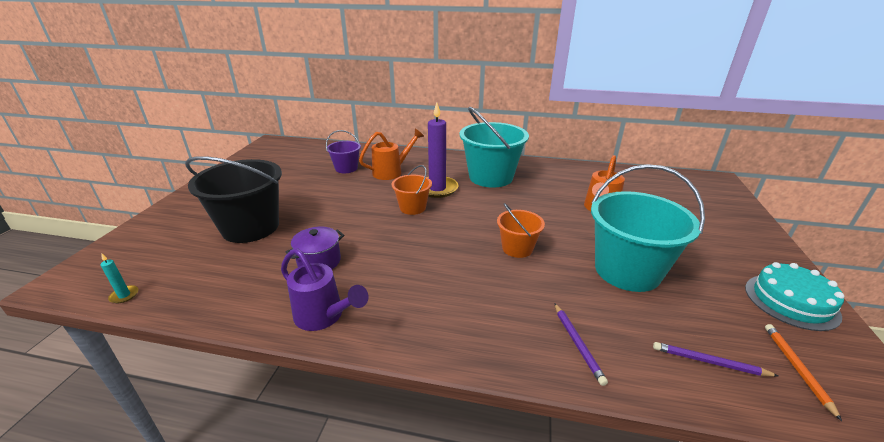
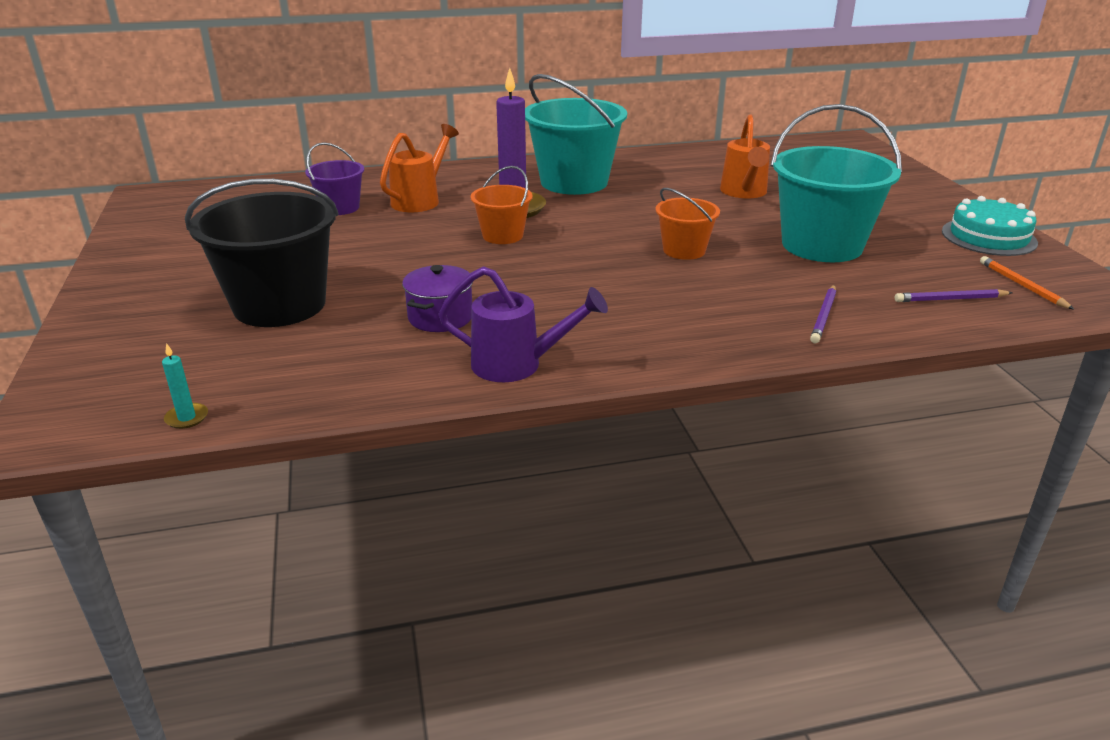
camera: 25 degrees left, 0 degrees up
purple pencil [554,303,608,386] -> purple pencil turned 60 degrees clockwise [810,285,836,343]

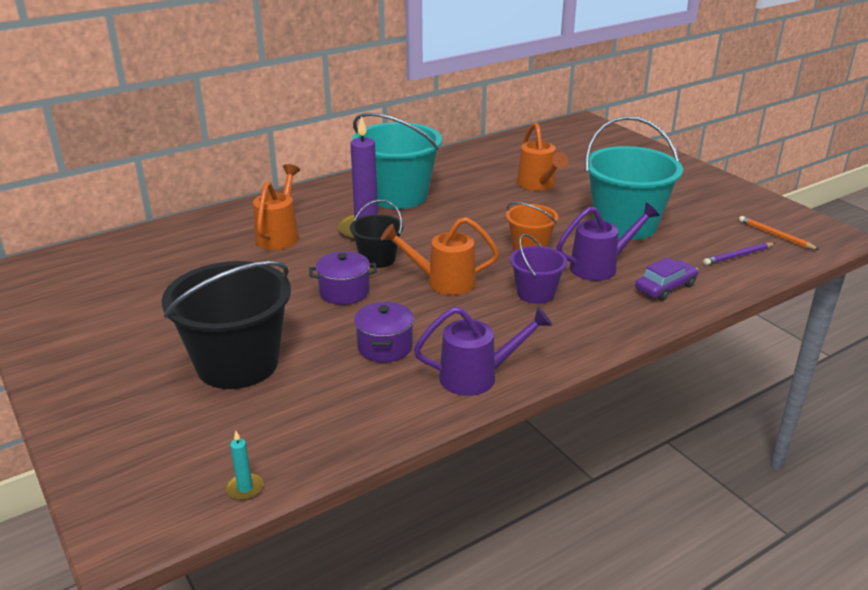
camera: 20 degrees left, 0 degrees up
purple bucket [305,142,364,215] -> purple bucket moved to [510,234,567,304]
orange bucket [471,166,532,244] -> black bucket [350,199,403,268]
purple pencil [810,285,836,343] -> purple car [635,257,698,301]
turquoise cake [942,196,1038,256] -> none
none -> purple pot [309,251,377,305]
none -> orange watering can [381,217,499,295]
none -> purple watering can [556,202,660,281]

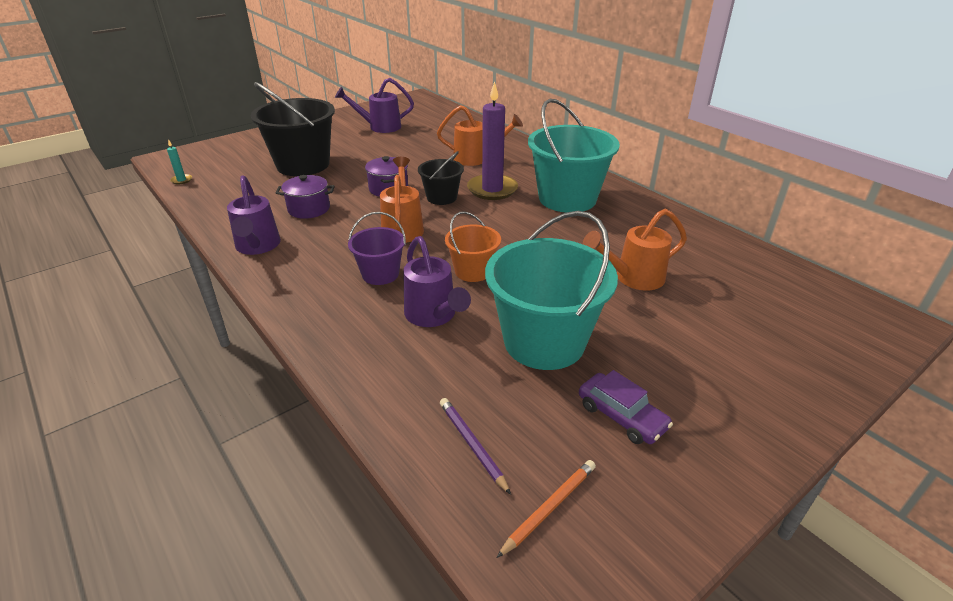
camera: 85 degrees right, 5 degrees up
purple car [635,257,698,301] -> purple car moved to [579,370,673,444]
none -> purple watering can [335,78,414,133]

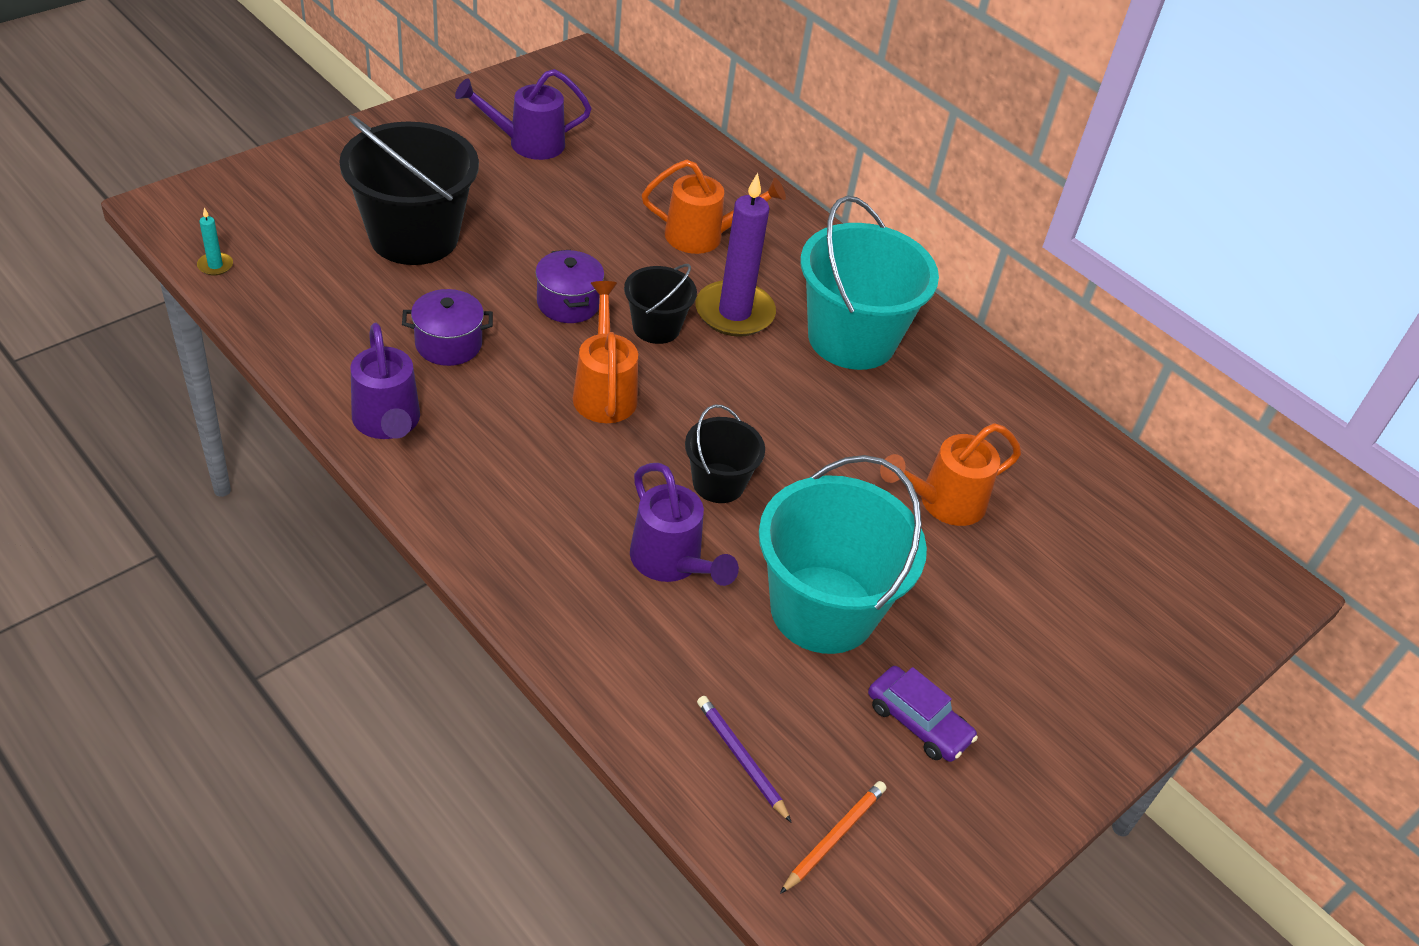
camera: 10 degrees left, 10 degrees up
purple bucket [348,212,406,285] -> none
orange bucket [445,211,501,282] -> black bucket [685,405,765,503]

